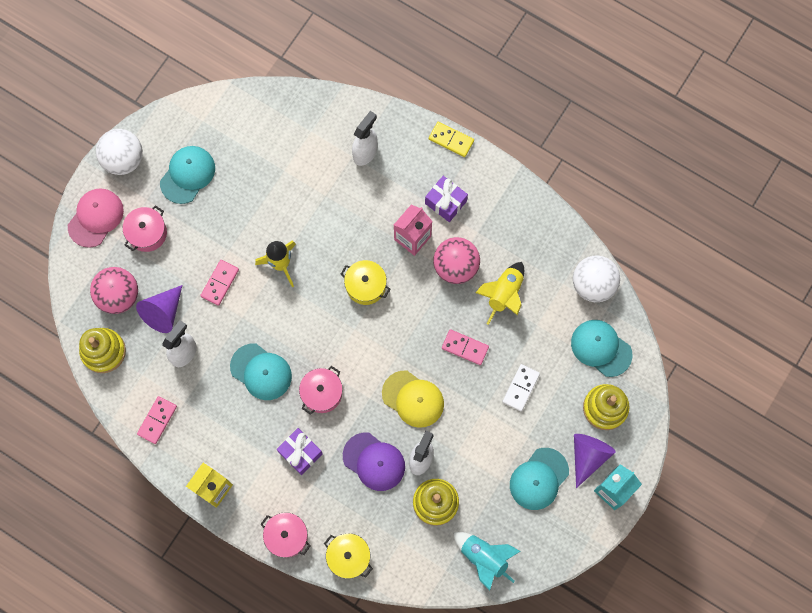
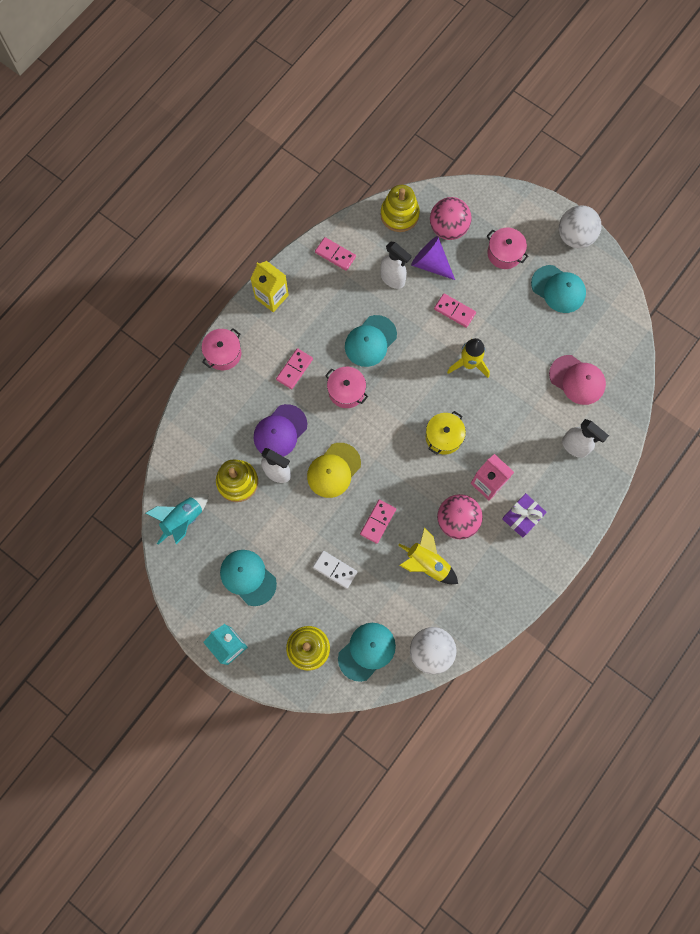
camera: 95 degrees right, 0 degrees up
pink cap [68,188,124,248] -> pink cap moved to [549,355,606,405]
purple gift [277,428,323,475] -> pink domino [276,348,313,389]
yellow pot [324,533,373,579] -> none
yellow domino [429,122,474,157] -> none
purple cone [574,434,616,488] -> none

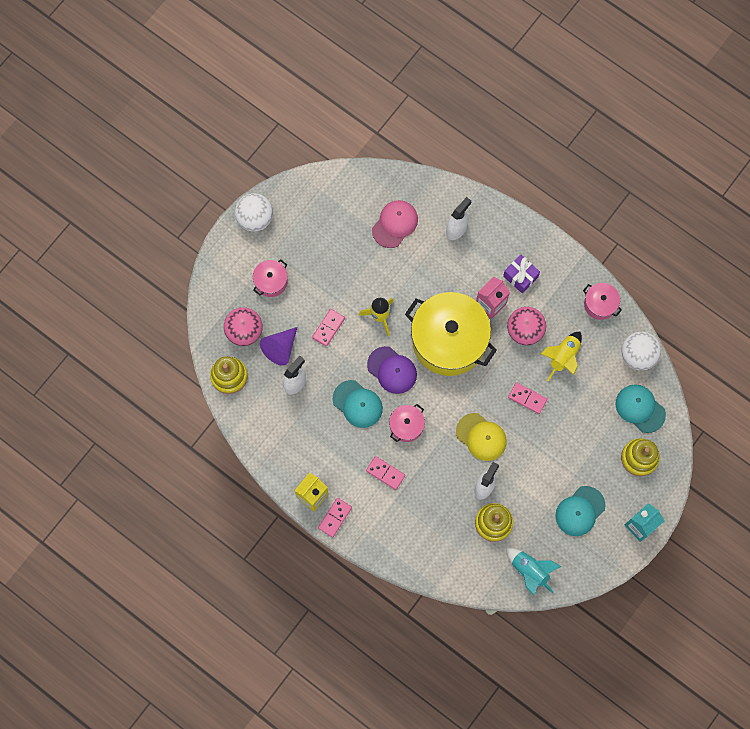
camera: 90 degrees left, 0 degrees up
pink pot [202,328,241,370] -> pink pot moved to [583,283,622,320]
purple cap [253,404,307,457] -> purple cap moved to [367,346,417,394]
white domino [313,551,357,589] -> none
pink domino [315,237,356,271] -> pink domino moved to [318,498,352,537]
yellow pot [426,411,466,455] -> yellow pot [405,292,497,376], size x2.24
turquoise cap [531,265,586,313] -> none

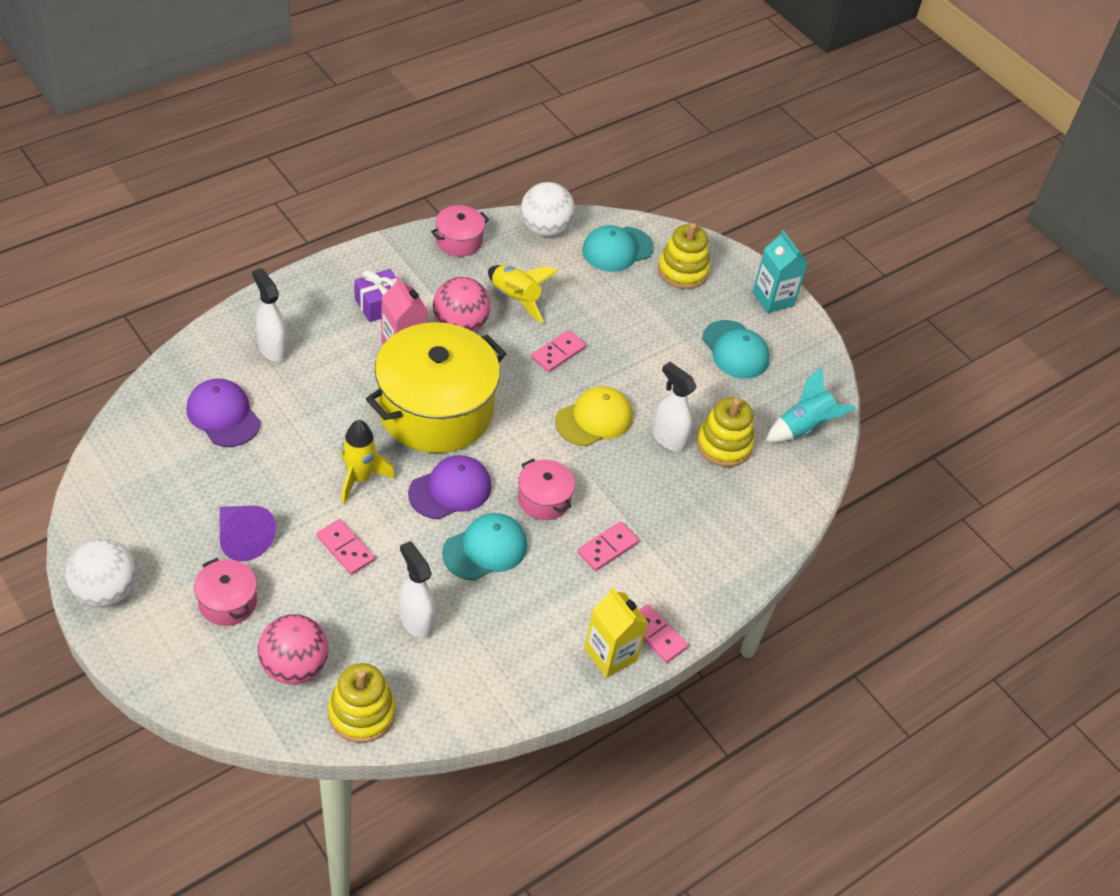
camera: 80 degrees left, 25 degrees down
purple cone [260,327,297,366] -> purple cone moved to [220,506,276,562]
pink cap [372,200,418,248] -> purple cap [186,379,260,447]

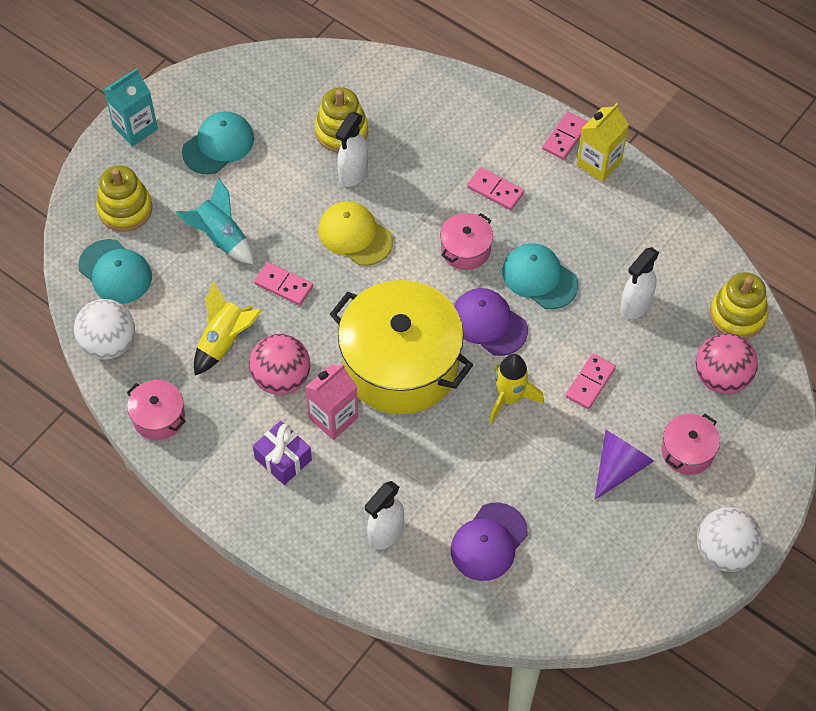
camera: 100 degrees left, 10 degrees up
turquoise rocket [766,367,856,442] -> turquoise rocket moved to [176,177,253,264]

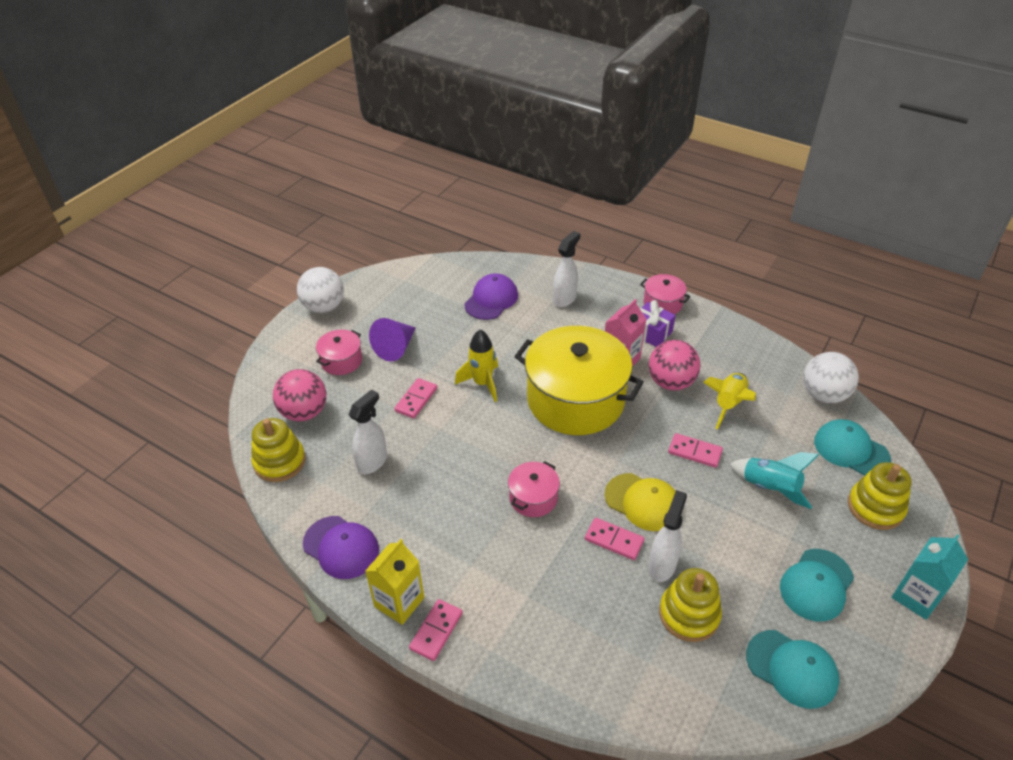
camera: 175 degrees right, 15 degrees down
pink pot [127,380,186,440] -> pink pot moved to [640,274,691,314]
purple cap [454,288,528,356] -> purple cap moved to [303,516,379,579]
pink domino [467,167,524,210] -> pink domino moved to [585,518,645,560]
turquoise cap [502,243,578,309] -> turquoise cap moved to [746,630,839,709]

